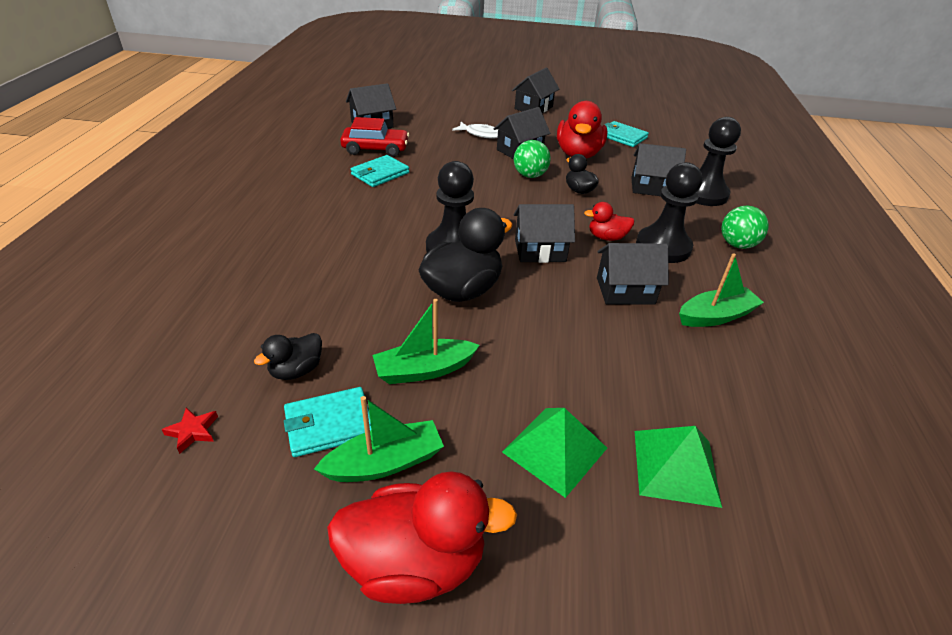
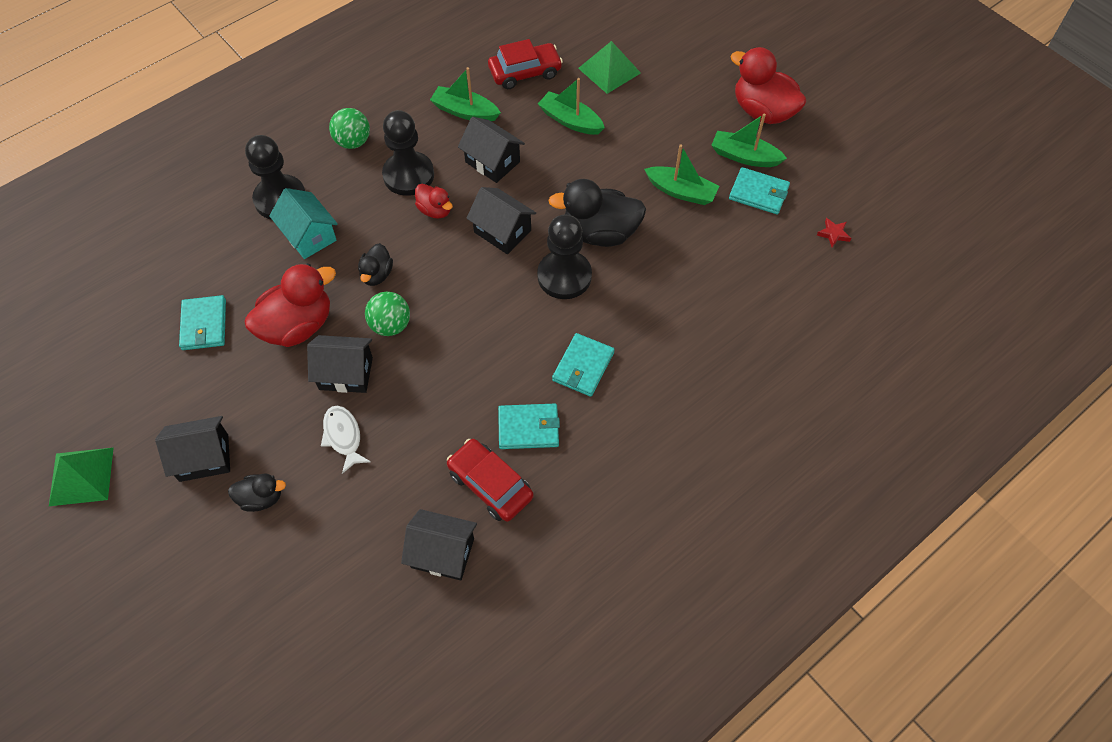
camera: 135 degrees left, 20 degrees up
black duck [254,333,322,380] -> black duck moved to [228,473,286,512]
green pyramid [502,408,607,498] -> green pyramid moved to [49,447,114,506]
black house [631,143,686,196] -> turquoise house [269,188,338,259]
none -> red car [488,39,563,89]
none -> green boat [538,78,605,135]
none -> turquoise wallet [552,333,615,397]

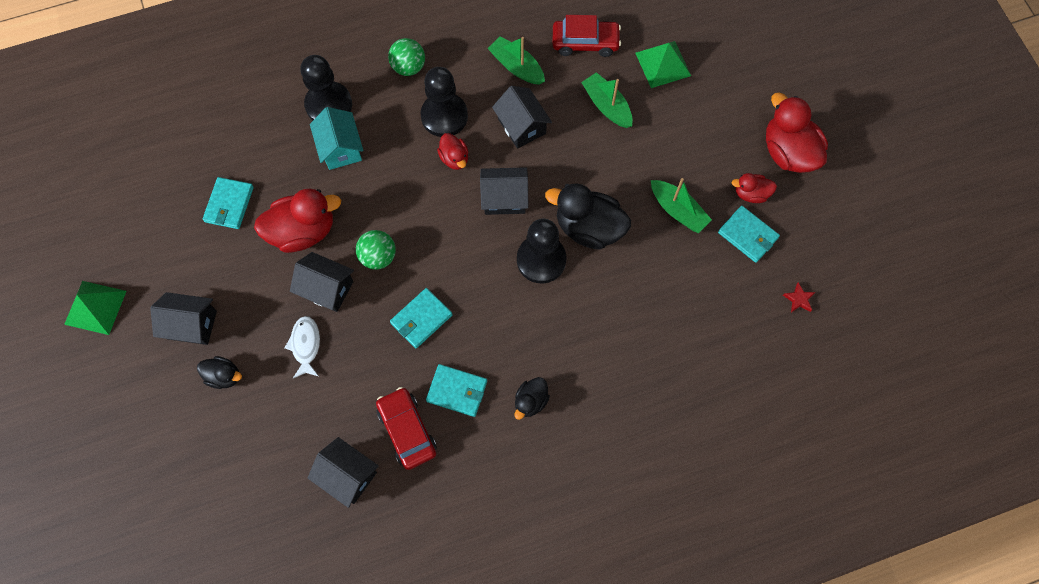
camera: 20 degrees right, 10 degrees up
black duck [358,243,393,286] -> black duck moved to [514,377,550,420]
black house [466,187,536,254] -> black house turned 60 degrees counterclockwise [480,167,529,215]
turquoise wallet [552,333,615,397] -> turquoise wallet moved to [390,288,453,348]
green boat [711,114,787,167] -> red duck [732,173,777,203]

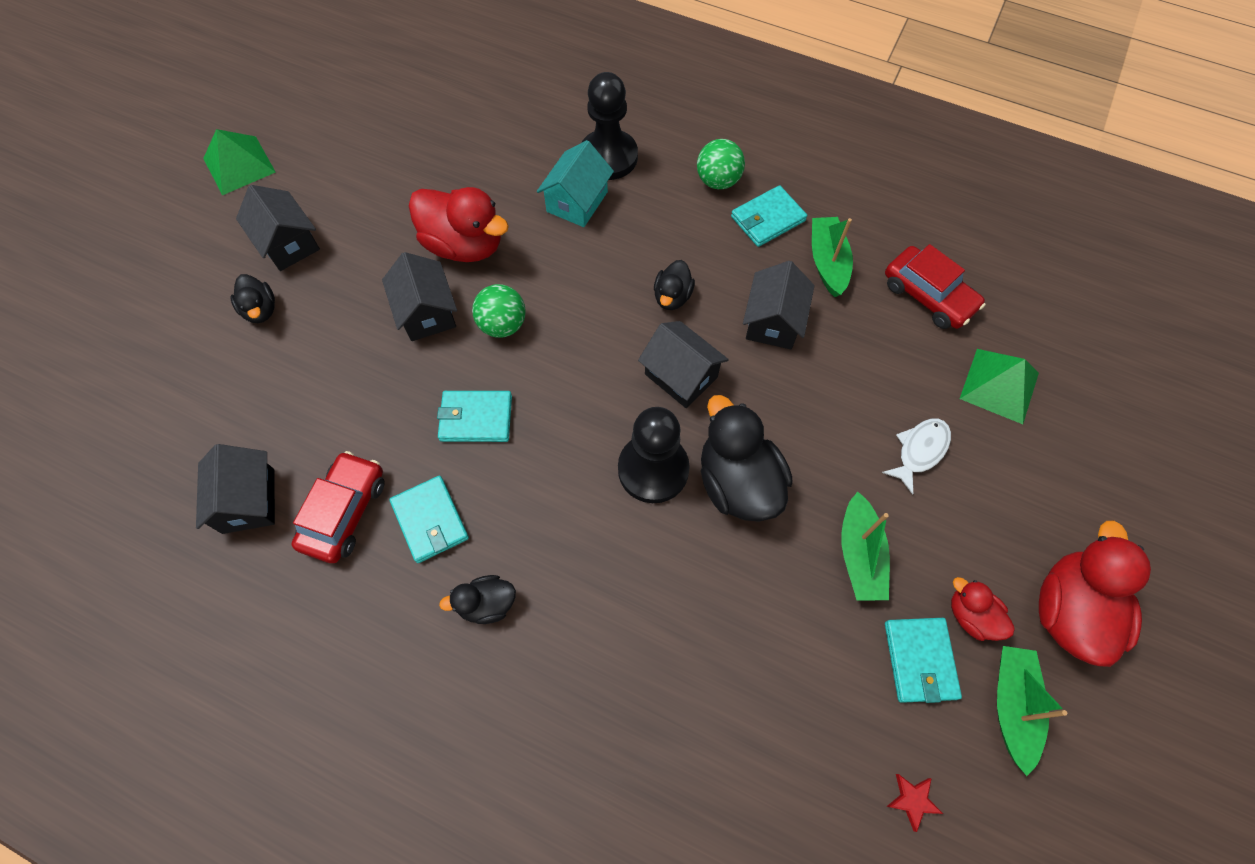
camera: 45 degrees right, 5 degrees down
turquoise wallet [203,177,254,229] -> turquoise wallet moved to [731,185,807,247]
white fish [285,316,320,378] -> white fish moved to [882,418,951,495]
black pawn [421,67,468,137] -> none
red duck [437,133,468,170] -> black duck [654,260,695,310]
green boat [581,72,633,128] -> green boat moved to [997,646,1067,776]

